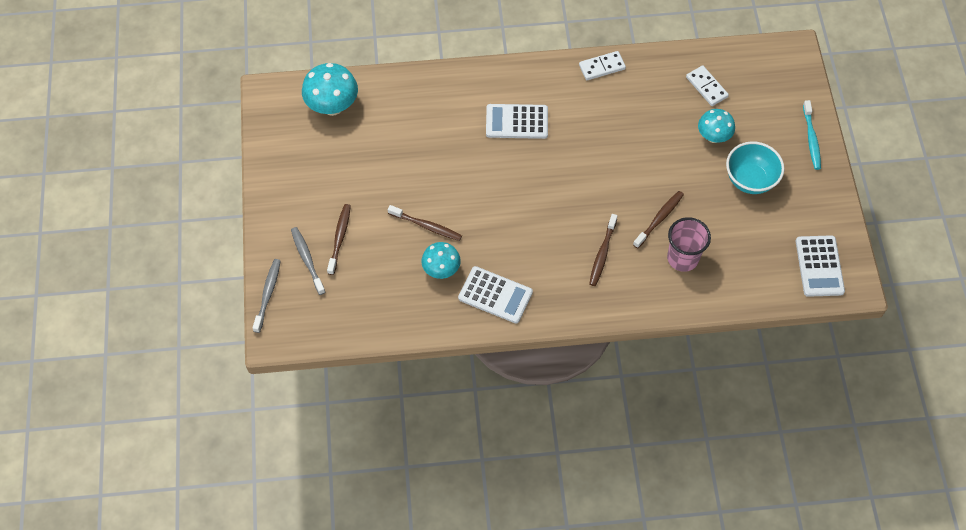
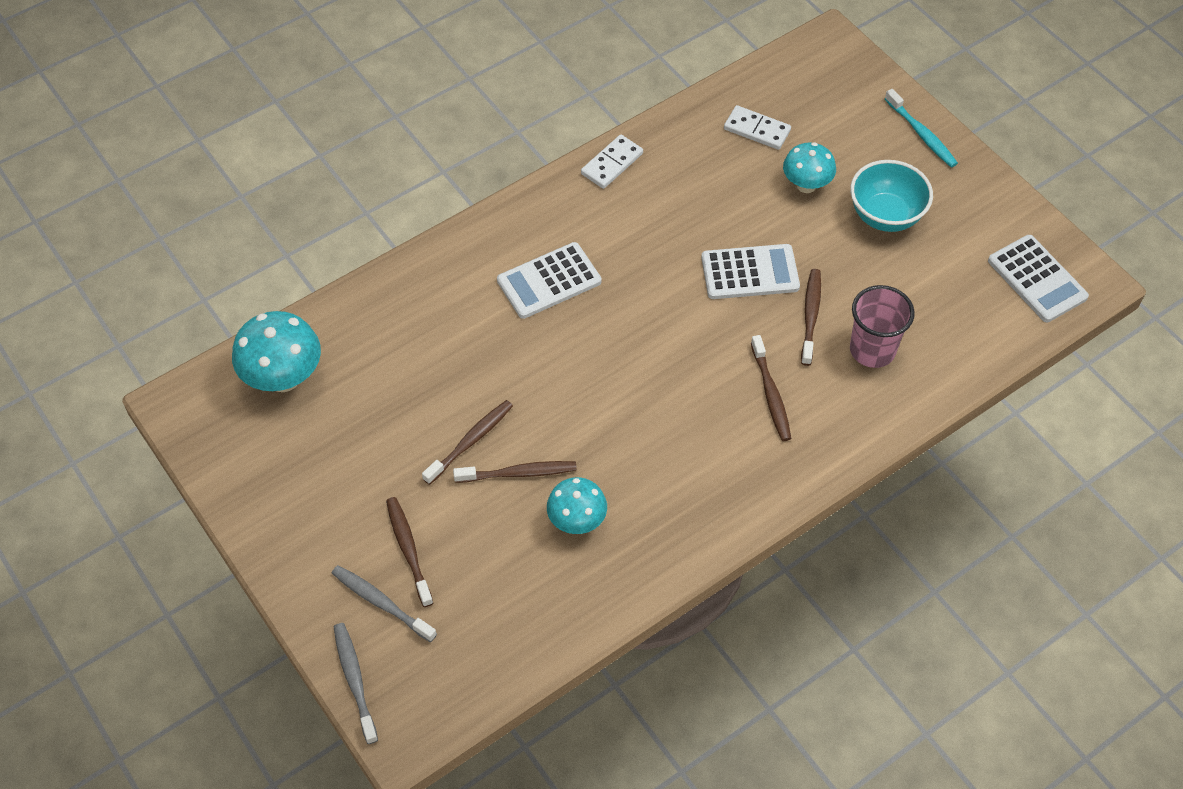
camera: 30 degrees left, 5 degrees down
white calculator [458,266,533,323] -> white calculator moved to [701,244,800,299]
none -> brown toothbrush [422,400,513,485]

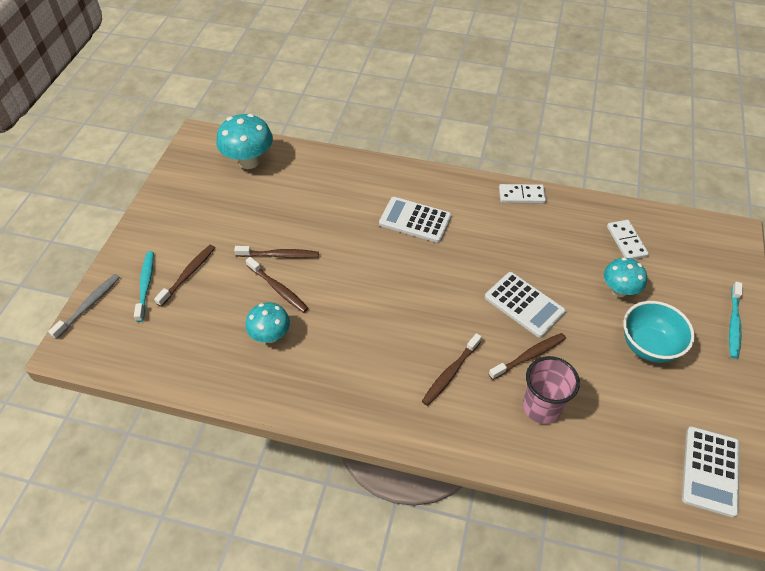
camera: 50 degrees right, 5 degrees down
grey toothbrush [332,565,437,642] -> turquoise toothbrush [134,251,154,322]

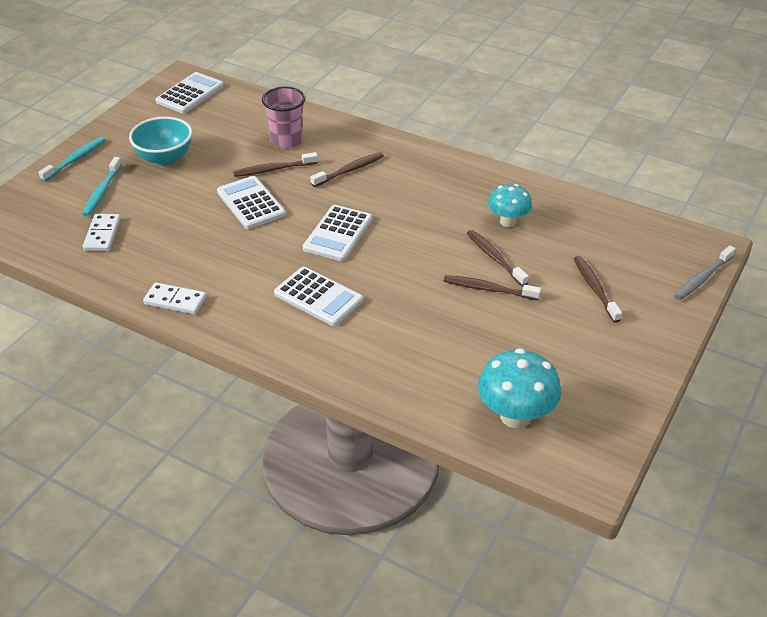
camera: 165 degrees left, 10 degrees down
turquoise toothbrush [134,251,154,322] -> turquoise toothbrush moved to [82,157,122,216]
brown toothbrush [154,245,215,307] -> brown toothbrush turned 120 degrees clockwise [574,256,622,323]
turquoise mushroom [604,257,647,297] -> none
none -> white calculator [303,205,372,261]

